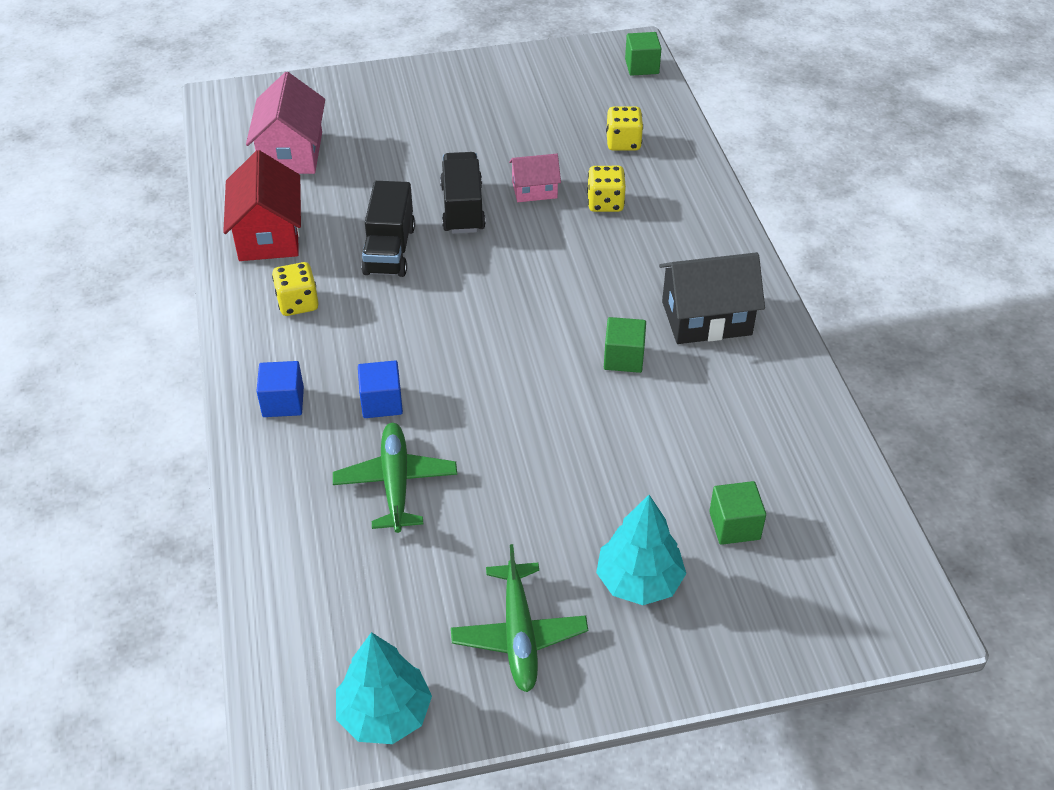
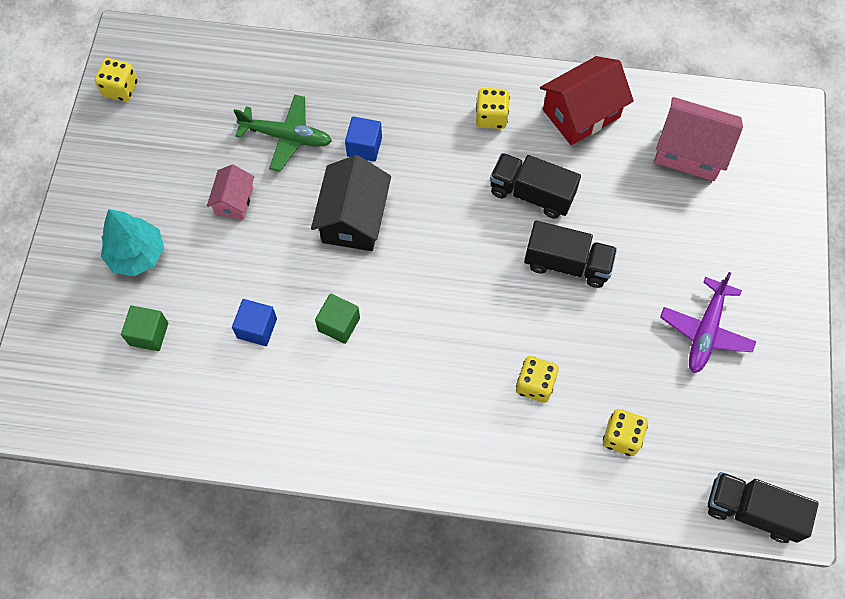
camera: 110 degrees right, 20 degrees up
red house [223,150,301,261] -> red house turned 45 degrees counterclockwise [540,56,634,145]
blue cube [256,361,304,417] -> blue cube moved to [232,299,277,346]
turquoise tree [336,632,432,744] -> yellow dice [95,58,138,102]
green plane [451,544,588,692] -> none
pink house [509,154,561,202] -> pink house moved to [207,164,254,220]
green cube [625,32,661,76] -> black truck [708,472,819,543]
black house [659,252,765,344] -> black house moved to [311,155,391,251]
none -> purple plane [660,272,756,373]

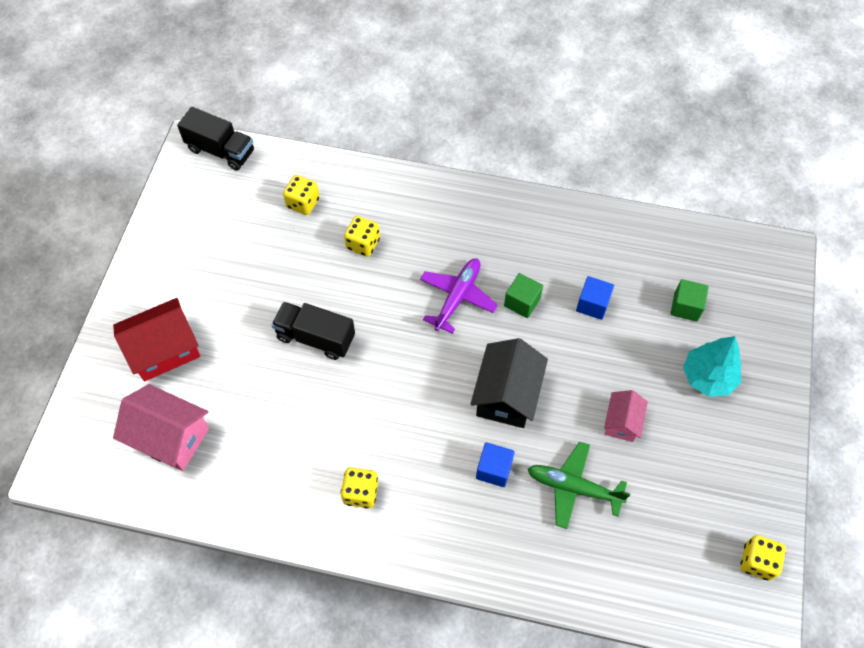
camera: 175 degrees left, 5 degrees down
black truck [490,153,581,219] -> none
red house [540,56,634,145] -> red house moved to [113,298,200,381]
purple plane [660,272,756,373] -> purple plane moved to [420,258,498,334]

